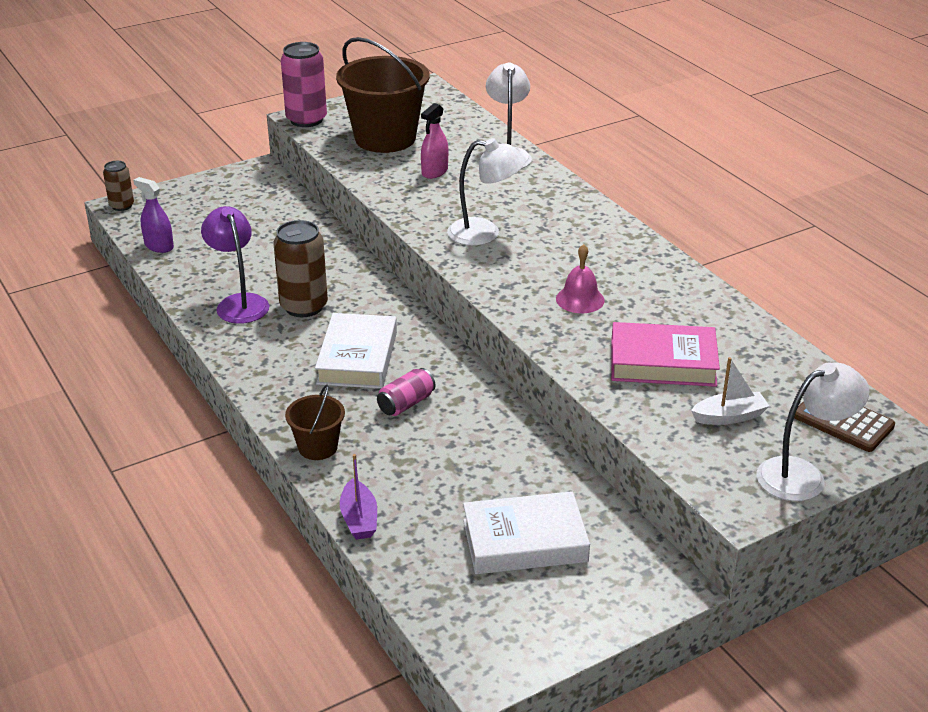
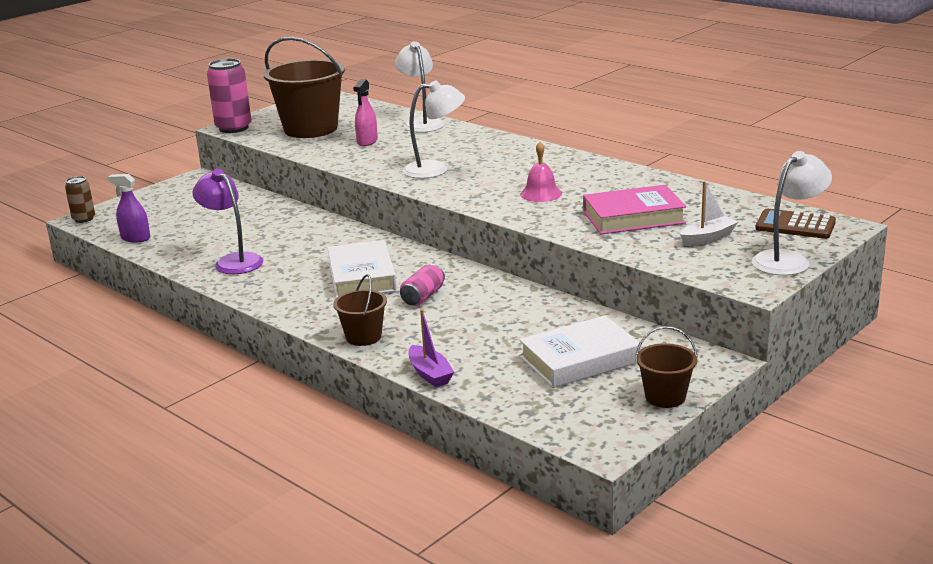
camera: 15 degrees left, 10 degrees down
brown can [273,220,328,317] -> none
none -> brown bucket [635,326,698,408]

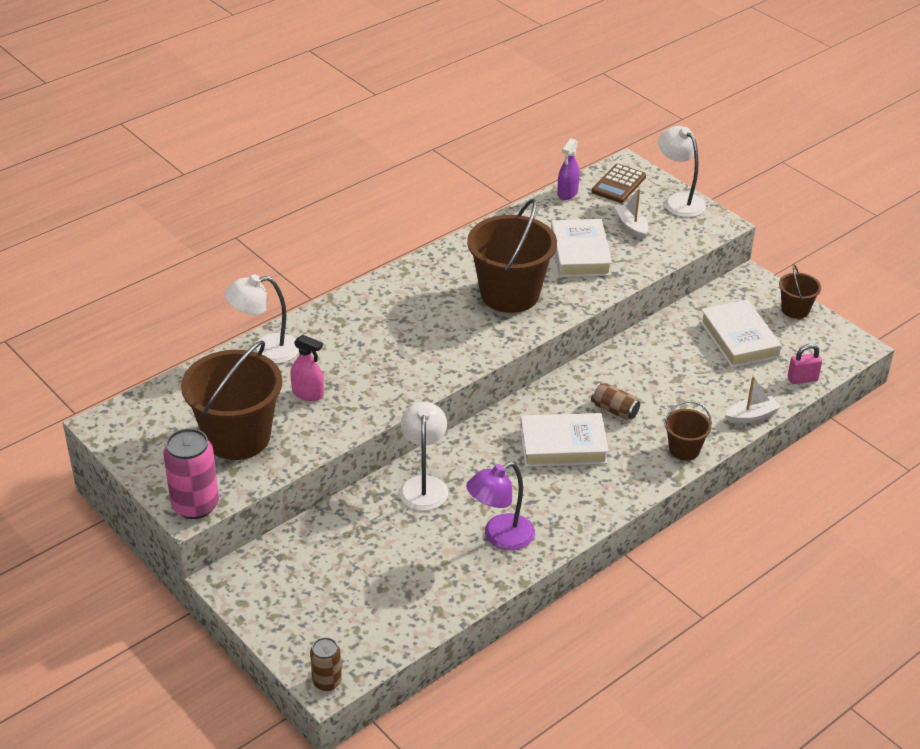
camera: 85 degrees left, 15 degrees up
purple spray bottle [108,174,150,242] -> purple spray bottle moved to [557,138,580,200]
pink can [400,264,445,306] -> brown can [591,383,640,420]
white lamp [403,80,465,179] -> white lamp moved to [399,402,448,511]
purple boat [408,309,454,387] -> white boat [726,376,781,424]
pink bell [520,142,562,202] -> brown bucket [467,199,557,313]
pink book [583,185,686,234] -> white book [551,219,612,277]
none -> pink padlock [787,344,822,384]

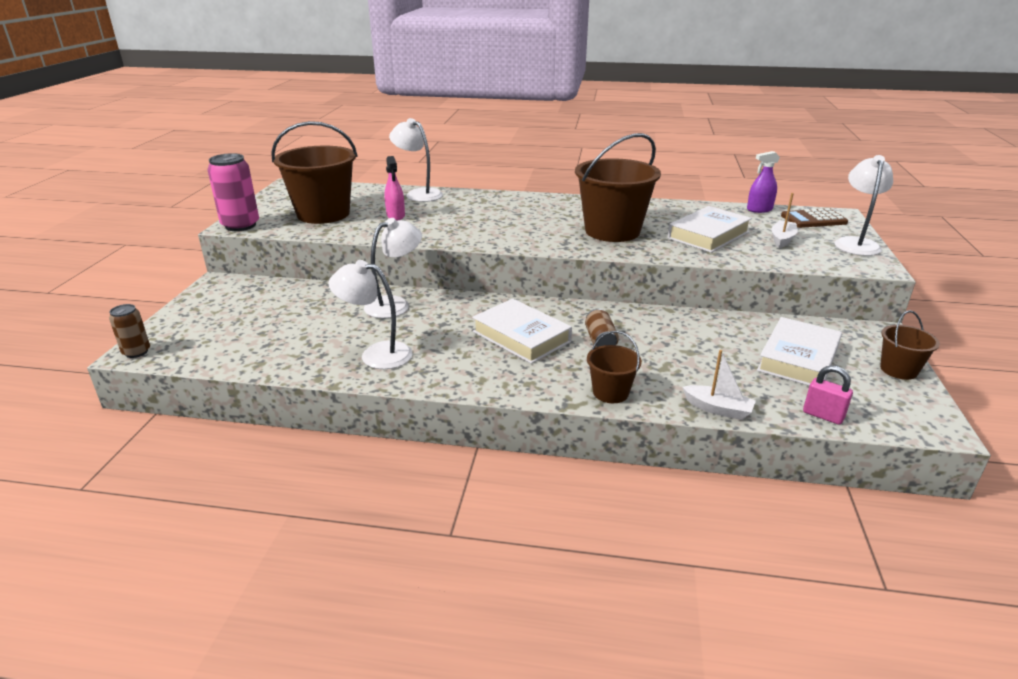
camera: 50 degrees right, 10 degrees down
purple lamp [466,462,535,550] -> white lamp [329,260,413,369]

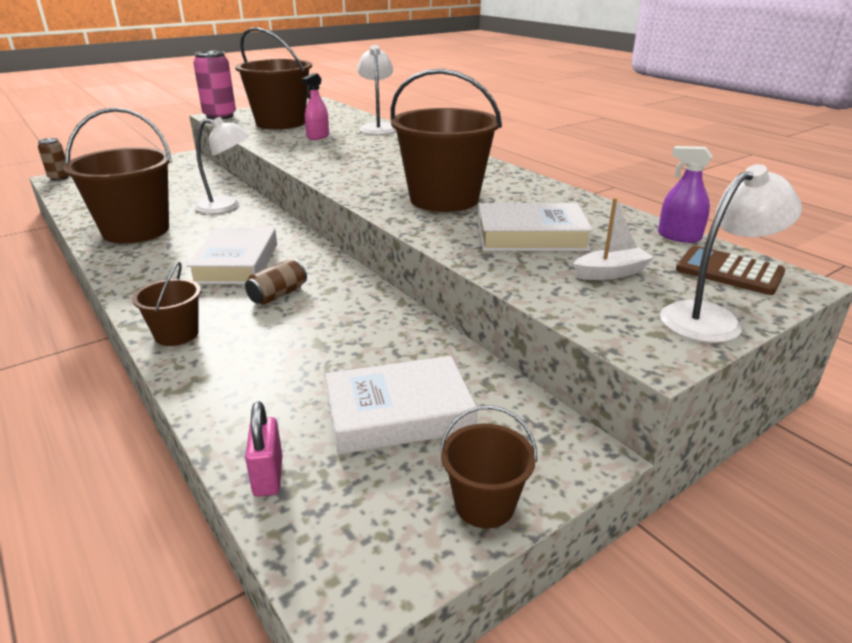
camera: 45 degrees right, 0 degrees up
white lamp [329,260,413,369] -> brown bucket [63,107,172,244]
white boat [683,350,756,420] -> none

